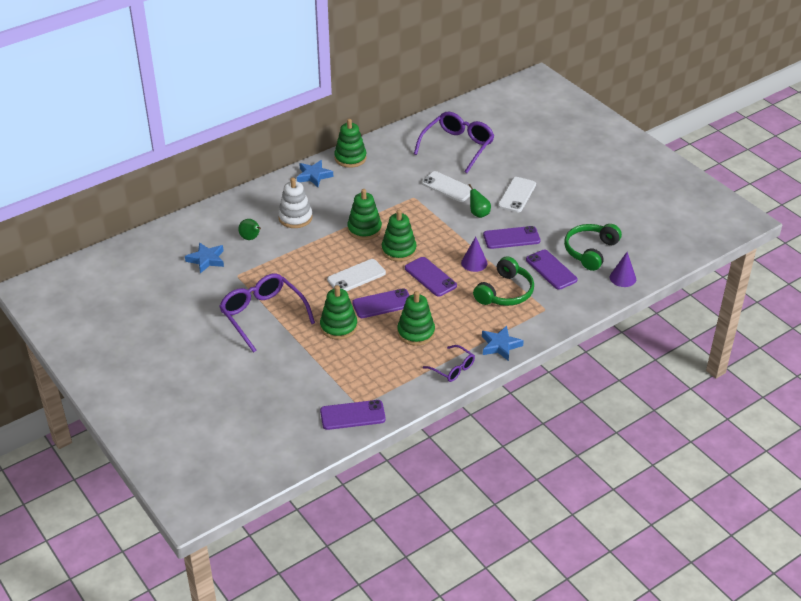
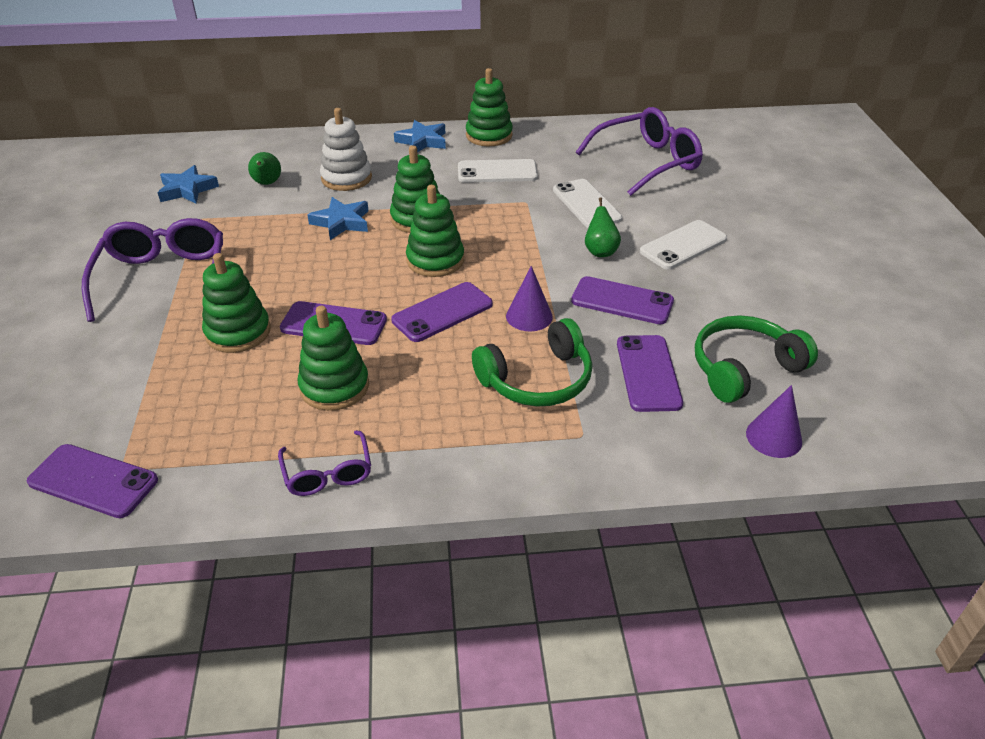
camera: 30 degrees right, 0 degrees up
white phone [327,259,386,291] -> white phone moved to [458,159,538,183]
purple phone [405,257,457,297] -> purple phone turned 60 degrees clockwise [391,282,493,342]
blue star [482,326,524,361] -> blue star moved to [307,197,368,240]

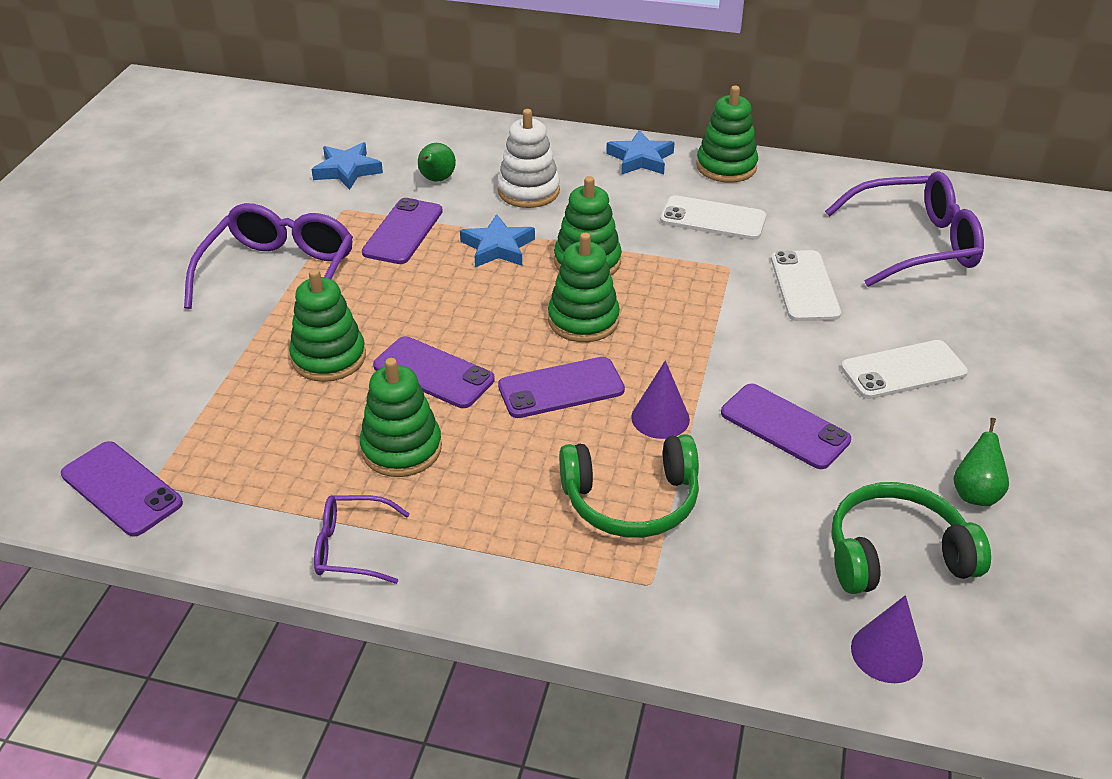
camera: 20 degrees right, 0 degrees up
purple glasses [278,430,371,496] -> purple glasses turned 90 degrees clockwise [314,495,410,584]
green pear [585,197,621,257] -> green pear moved to [953,418,1009,506]
purple phone [617,335,683,412] -> purple phone moved to [362,198,443,264]

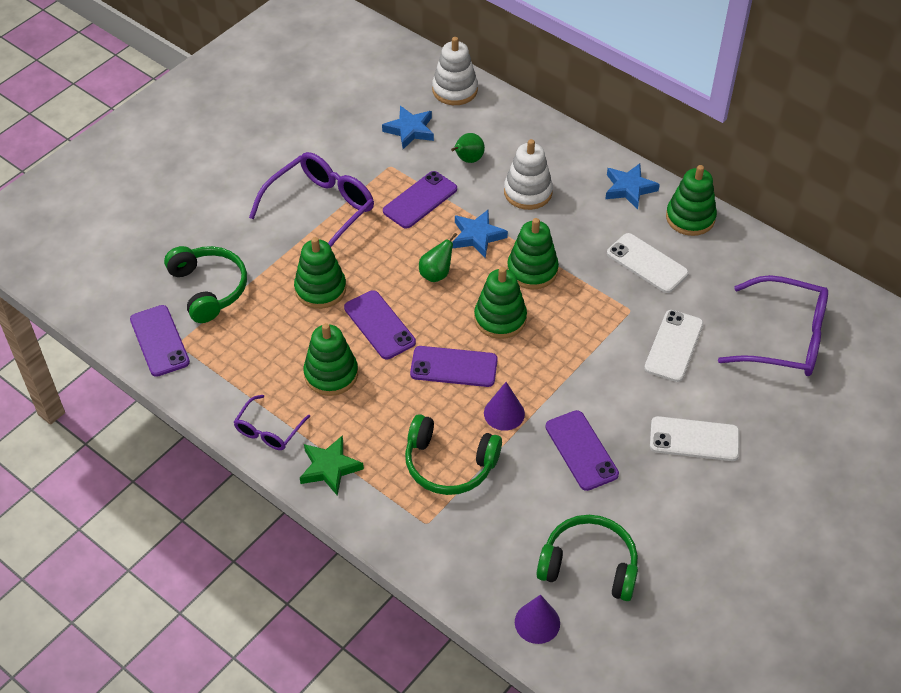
camera: 25 degrees right, 10 degrees up
purple glasses [314,495,410,584] -> purple glasses turned 90 degrees counterclockwise [234,395,310,450]
green pear [953,418,1009,506] -> green pear moved to [419,233,457,282]
none -> green headphones [164,246,247,323]
none -> green star [300,435,364,496]
none -> white stacking toy [432,37,478,105]

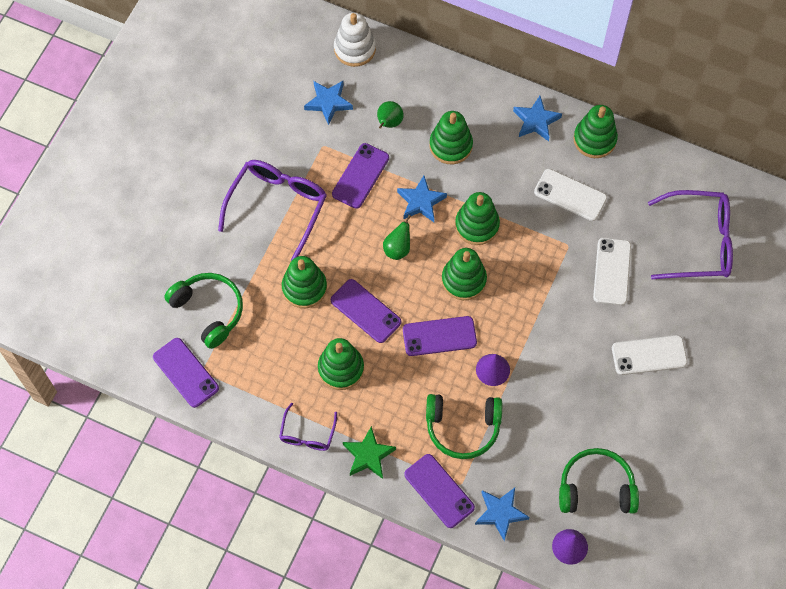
camera: 15 degrees left, 15 degrees up
white stacking toy [504,139,553,210] -> green stacking toy [430,111,473,164]
purple phone [545,410,619,491] -> purple phone moved to [404,454,475,528]
none -> blue star [475,488,530,541]

